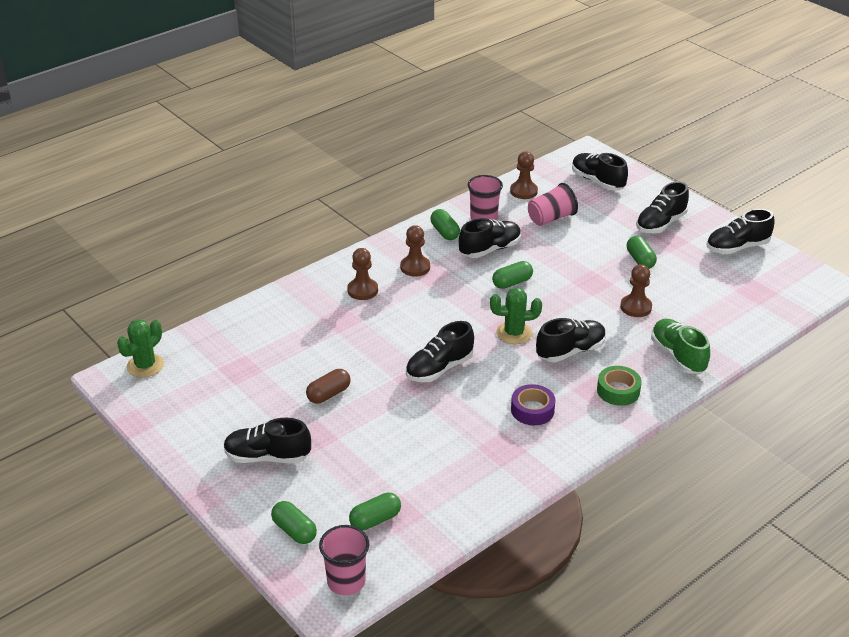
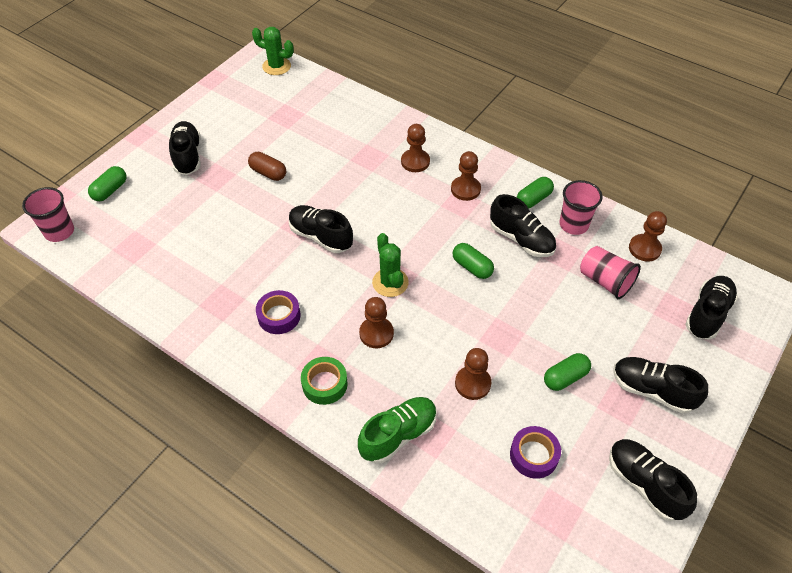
camera: 75 degrees right, 15 degrees up
green capsule [349,493,401,530] -> none
black shoe [536,318,606,362] -> brown pawn [359,297,394,348]
none -> purple tape [510,426,561,479]

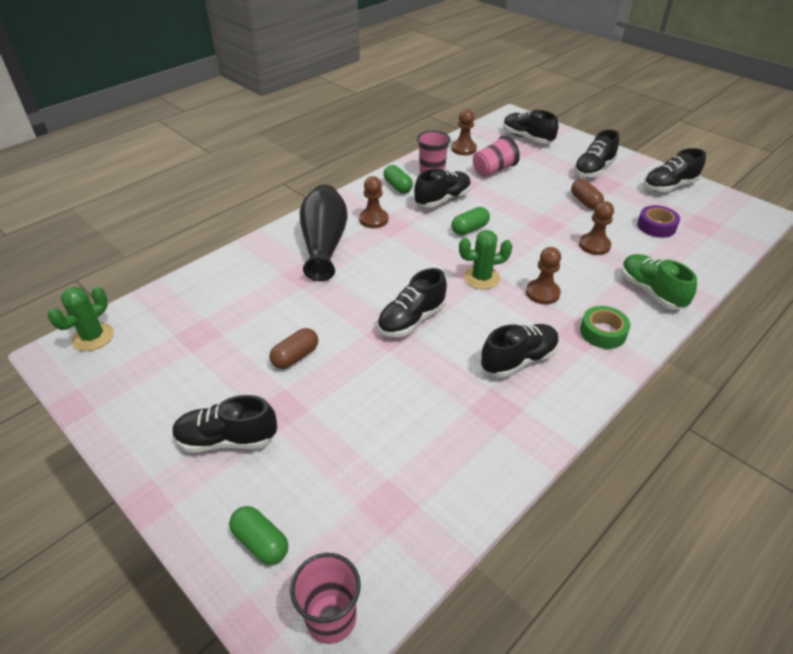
camera: 80 degrees left, 10 degrees down
purple tape [256,290,300,334] -> black shoe [481,324,559,378]
brown pawn [401,124,430,172] -> black vase [300,184,348,281]
green capsule [544,353,591,391] -> brown capsule [571,179,604,210]

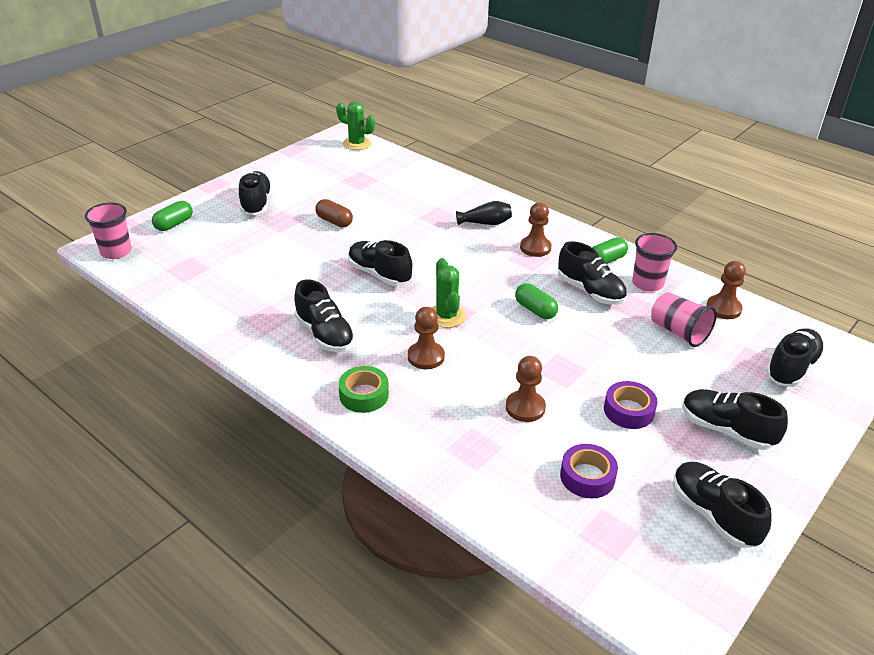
camera: 85 degrees right, 5 degrees down
black vase [300,184,348,281] -> black vase [456,201,512,225], size x0.51
brown capsule [571,179,604,210] -> purple tape [604,381,658,429]
green shoe [621,254,697,309] -> none

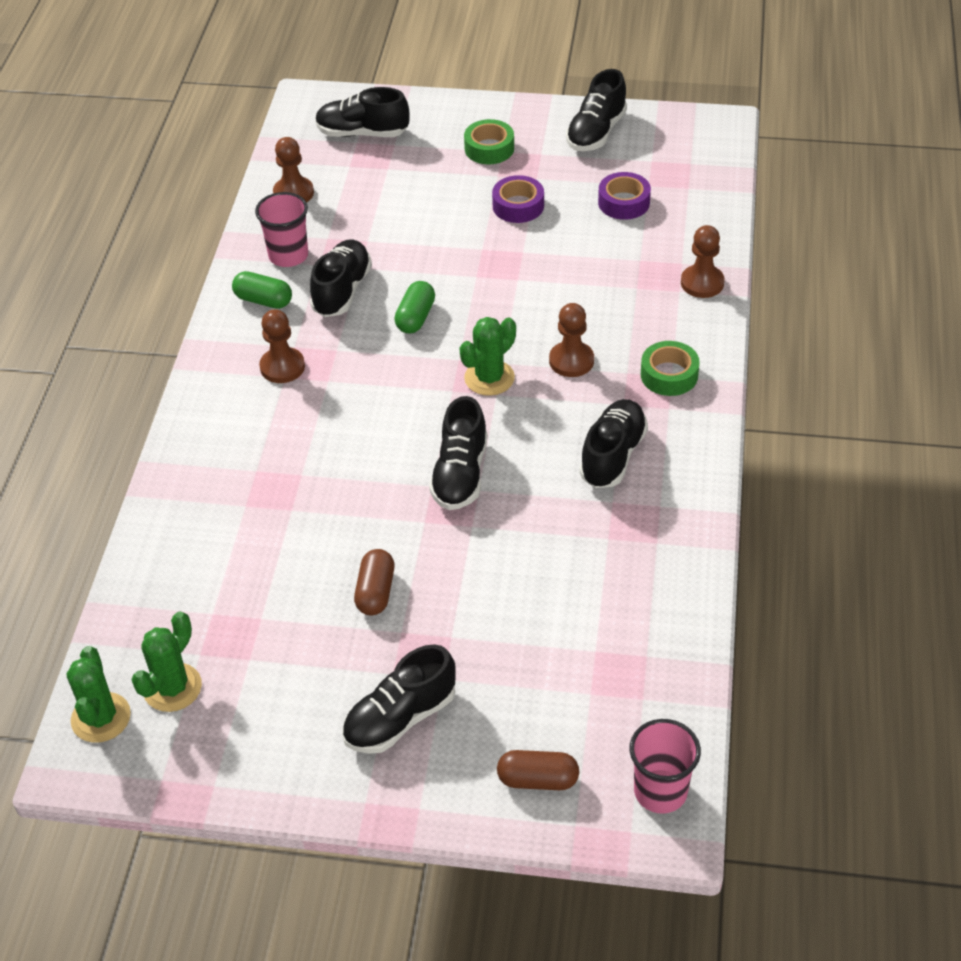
camera: 120 degrees left, 10 degrees up
green capsule [152,201,193,231] -> brown capsule [497,750,579,790]
black vase [456,201,512,225] -> none
brown pawn [506,356,546,422] -> brown pawn moved to [681,225,725,298]
pink cup [651,292,717,347] -> none
black shoe [682,389,788,450] -> green tape [464,119,514,164]
none -> green cactus [131,611,202,712]

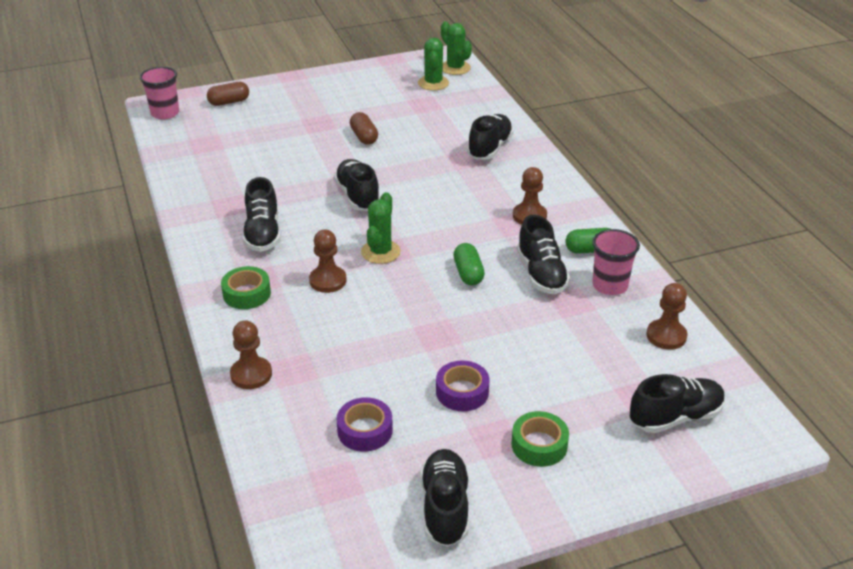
camera: 150 degrees right, 10 degrees down
black shoe [342,644,456,754] -> black shoe moved to [467,114,514,160]

